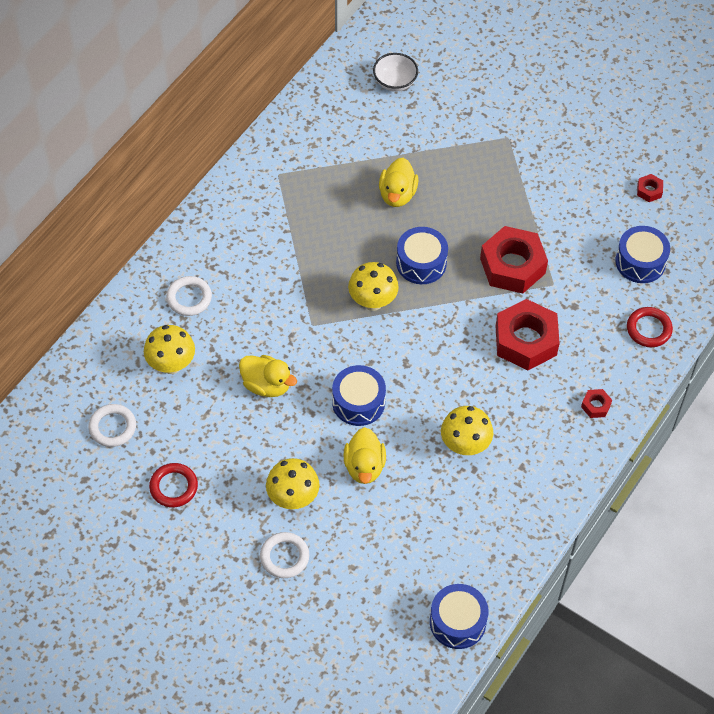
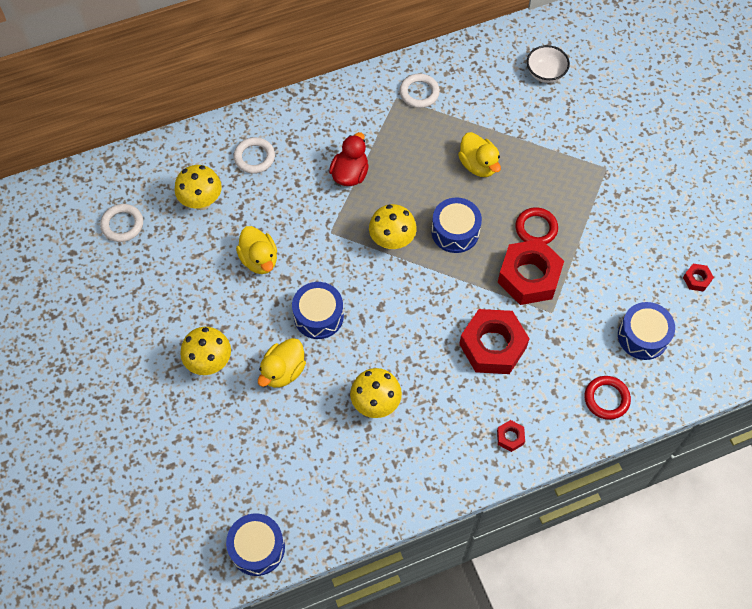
camera: 35 degrees right, 5 degrees up
red ring [149,463,198,507] -> red ring moved to [515,207,558,244]
white ring [260,532,309,578] -> white ring moved to [399,73,440,108]
yellow duck [379,158,418,207] -> yellow duck turned 75 degrees counterclockwise [458,132,501,177]
none -> red duck [329,132,369,186]

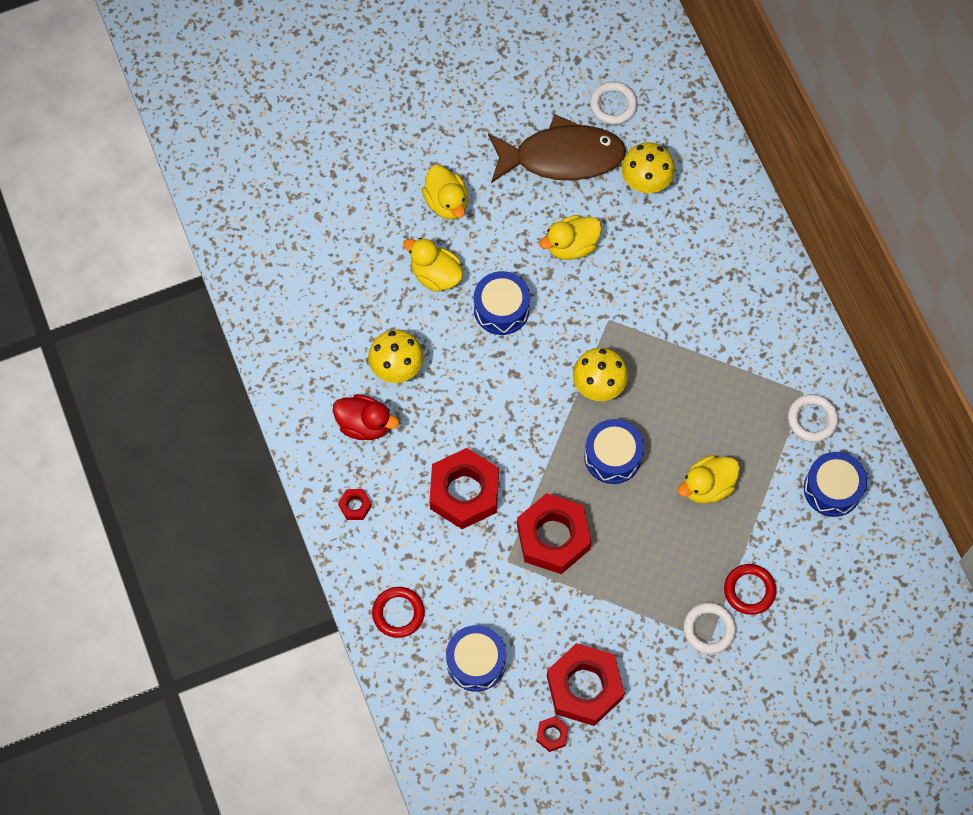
camera: 90 degrees right, 5 degrees up
yellow mushroom [180,327,231,375] -> yellow duck [422,165,468,220]
blue drum [226,514,285,576] -> blue drum moved to [804,452,867,517]
white ring [234,137,275,174] -> white ring moved to [683,602,736,654]
red duck [329,132,369,186] -> red duck moved to [333,394,399,440]
red ring [515,207,558,244] -> red ring moved to [724,564,776,615]
white bowl [527,45,570,83] -> none
none -> brown fish [488,115,626,183]
none -> red nut [547,643,625,726]

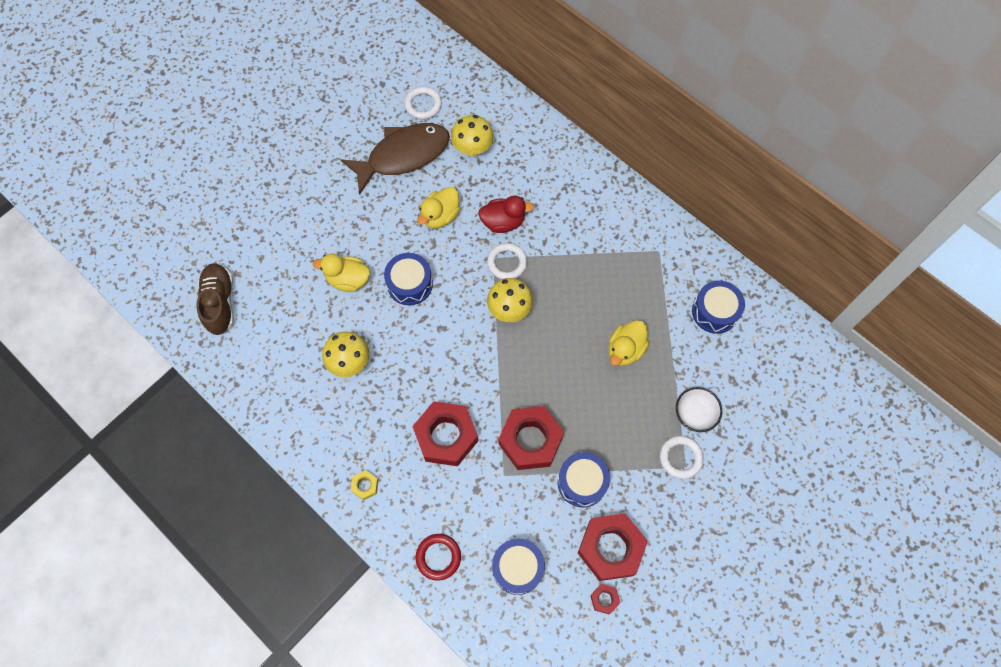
camera: 25 degrees left, 0 degrees up
red duck [333,394,399,440] -> red duck moved to [478,196,534,233]
red nut [338,489,372,520] -> yellow nut [351,470,378,500]
yellow duck [422,165,468,220] -> none
blue drum [584,419,644,484] -> blue drum moved to [557,452,610,508]
red ring [724,564,776,615] -> white bowl [676,387,722,432]
white ring [788,394,839,442] -> white ring moved to [487,243,528,279]
none -> brown shoe [196,263,234,335]

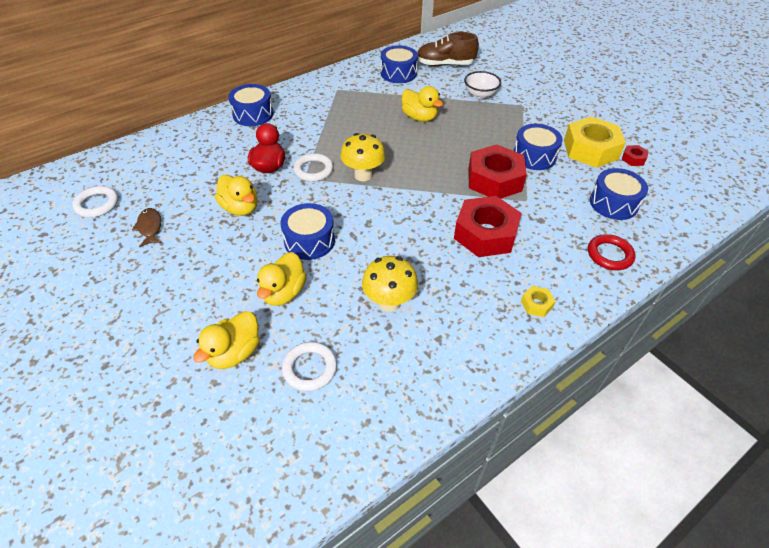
camera: 80 degrees left, 20 degrees down
brown shoe [196,263,234,335] -> brown shoe moved to [418,32,479,66]
brown fish [341,123,450,195] -> brown fish [132,208,162,247], size x0.42
yellow mushroom [451,115,494,157] -> none
red nut [578,513,648,581] -> yellow nut [564,117,626,168]
white ring [660,436,704,479] -> white ring moved to [282,342,337,391]
none -> yellow duck [193,311,260,369]
none -> blue drum [228,84,273,126]

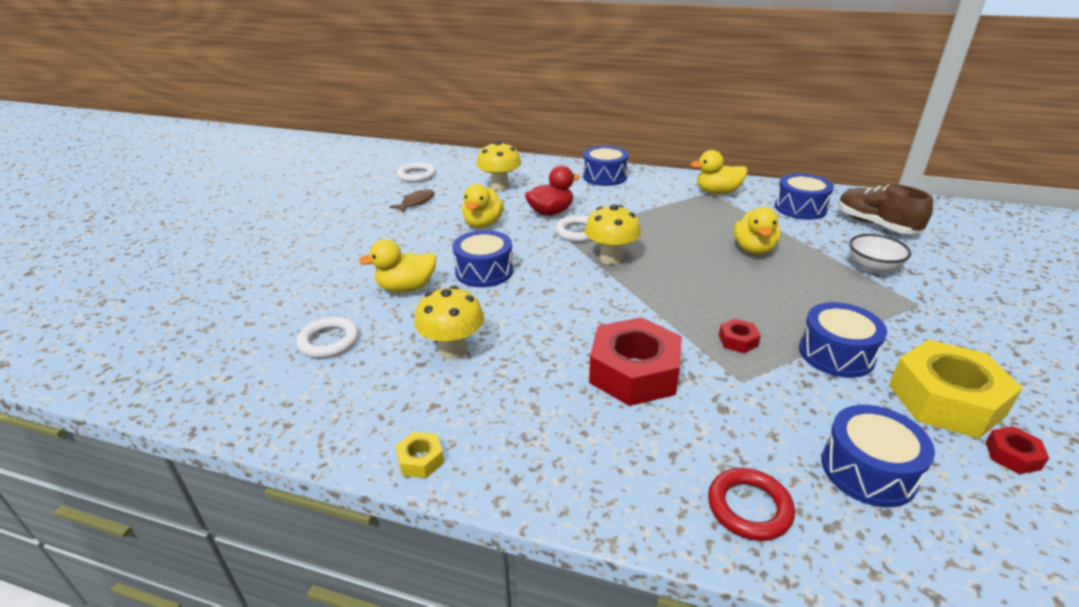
camera: 55 degrees right, 15 degrees down
yellow duck [193,311,260,369] -> yellow duck moved to [690,150,747,194]
red nut [468,144,527,199] -> red nut [719,319,761,353], size x0.43
yellow nut [521,286,556,317] -> yellow nut moved to [395,432,444,478]
none -> yellow mushroom [476,141,521,191]

